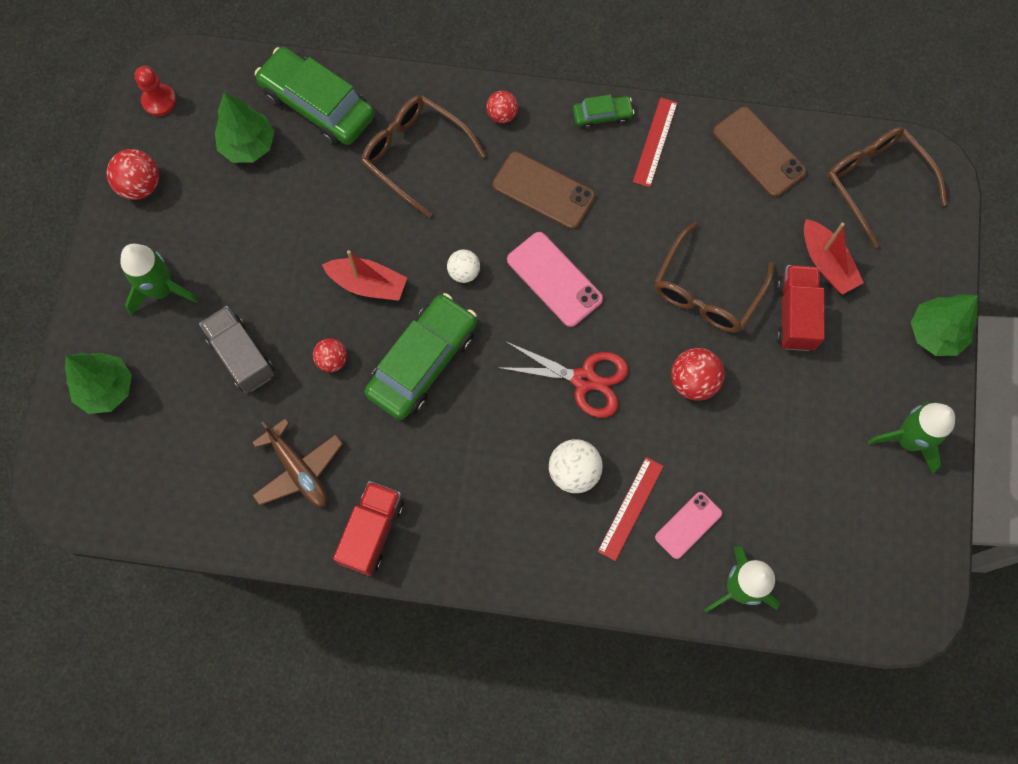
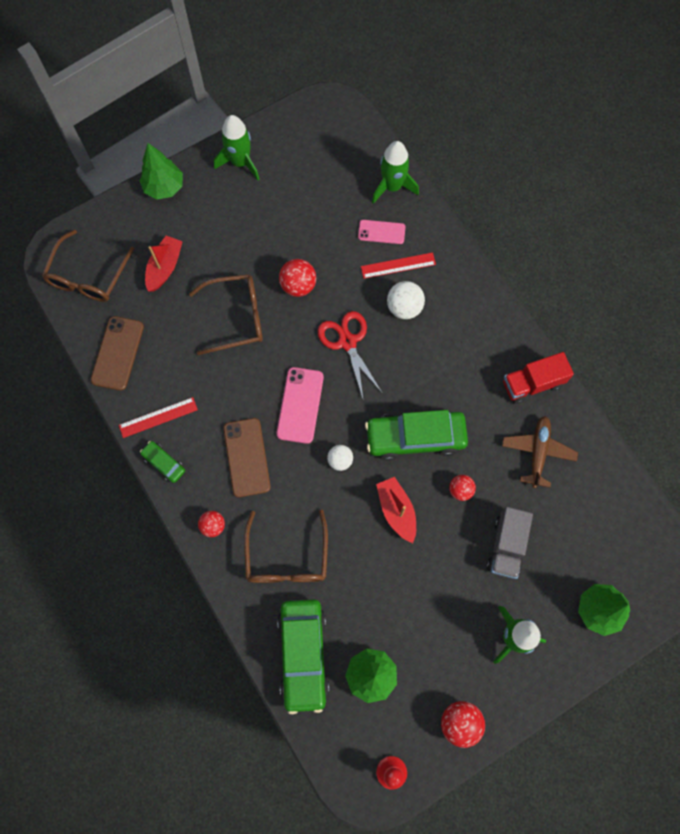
camera: 130 degrees left, 0 degrees up
red truck [777,265,825,351] -> none

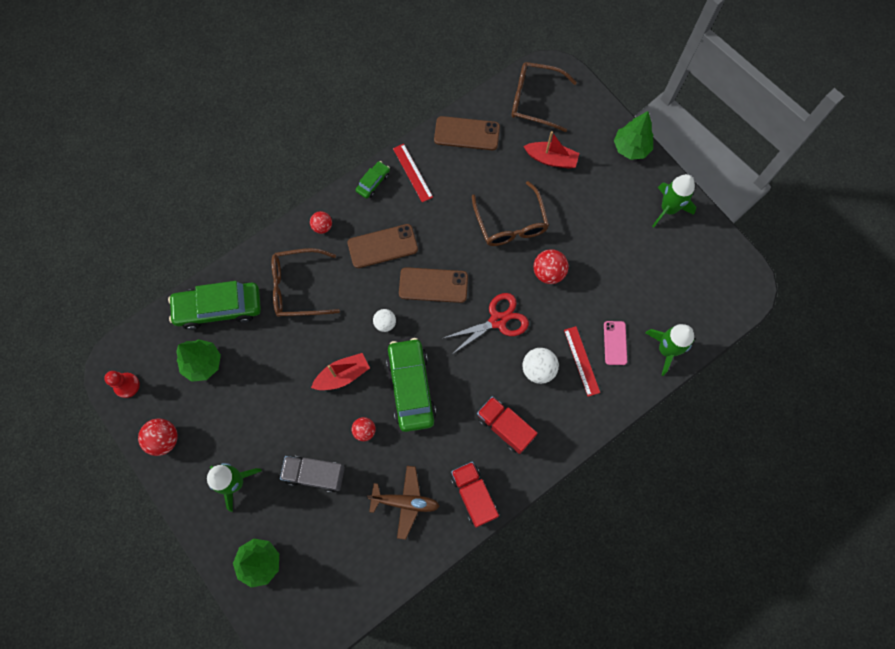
camera: 85 degrees right, 0 degrees up
pink phone [277,367,324,444] -> brown phone [399,267,468,303]
none -> red truck [477,396,538,454]

